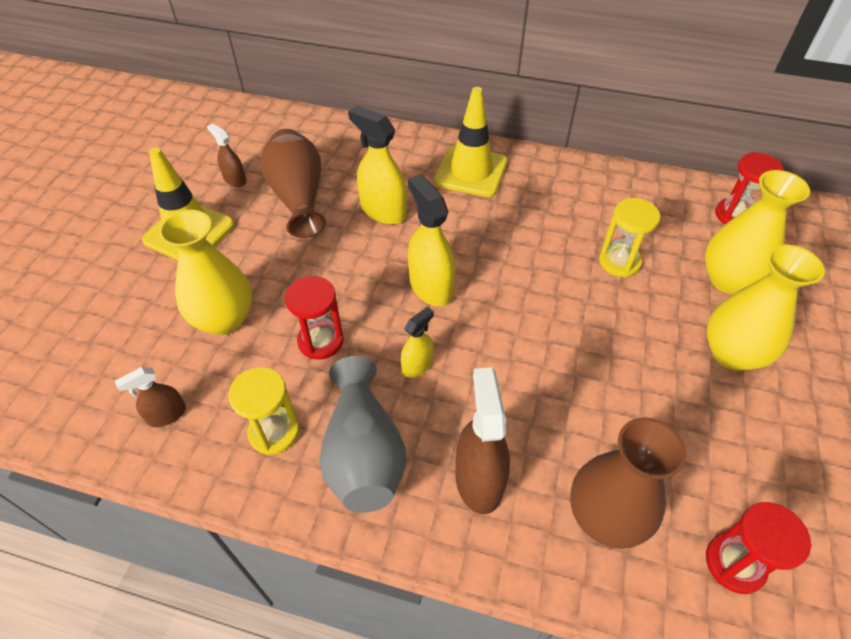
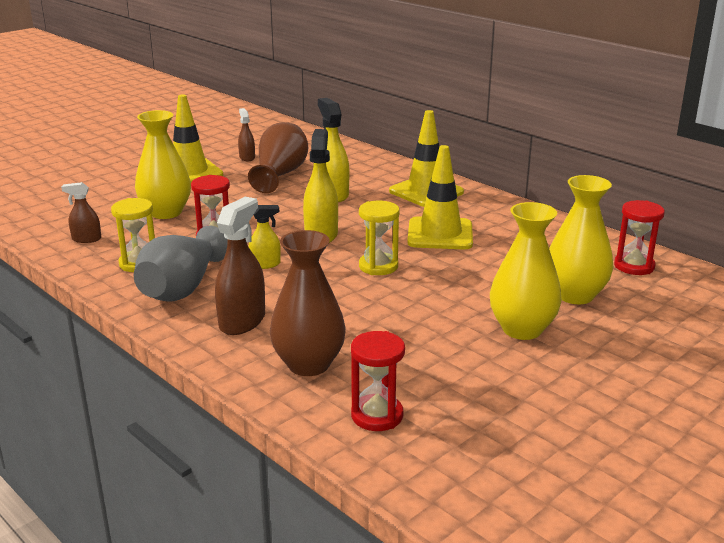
camera: 30 degrees right, 25 degrees down
yellow hourglass [599,198,660,278] -> yellow hourglass moved to [359,201,399,275]
none -> yellow traffic cone [407,145,473,249]

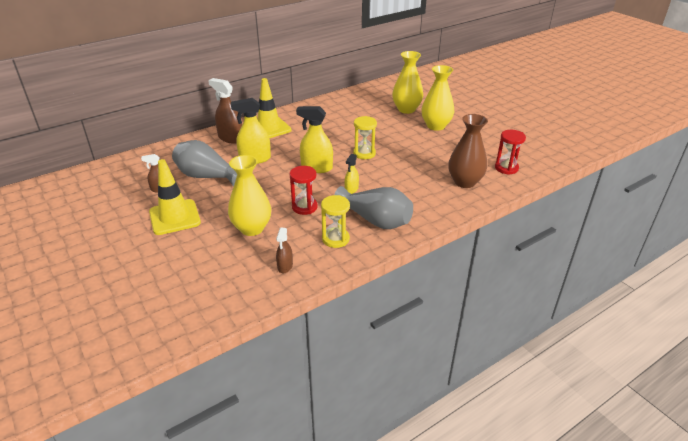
camera: 80 degrees left, 10 degrees up
brown spray bottle [215,197,265,335] -> brown spray bottle moved to [208,78,242,144]
brown vase [248,122,308,193] -> grey vase [172,140,237,186]
yellow spray bottle [249,205,281,269] -> yellow spray bottle turned 150 degrees counterclockwise [345,154,359,194]
yellow traffic cone [407,145,473,249] -> none
red hourglass [614,200,665,275] -> none

